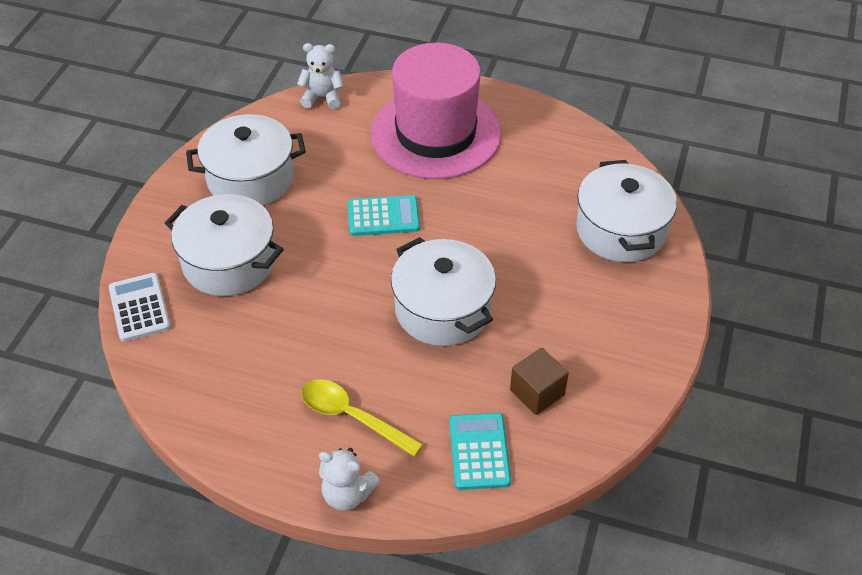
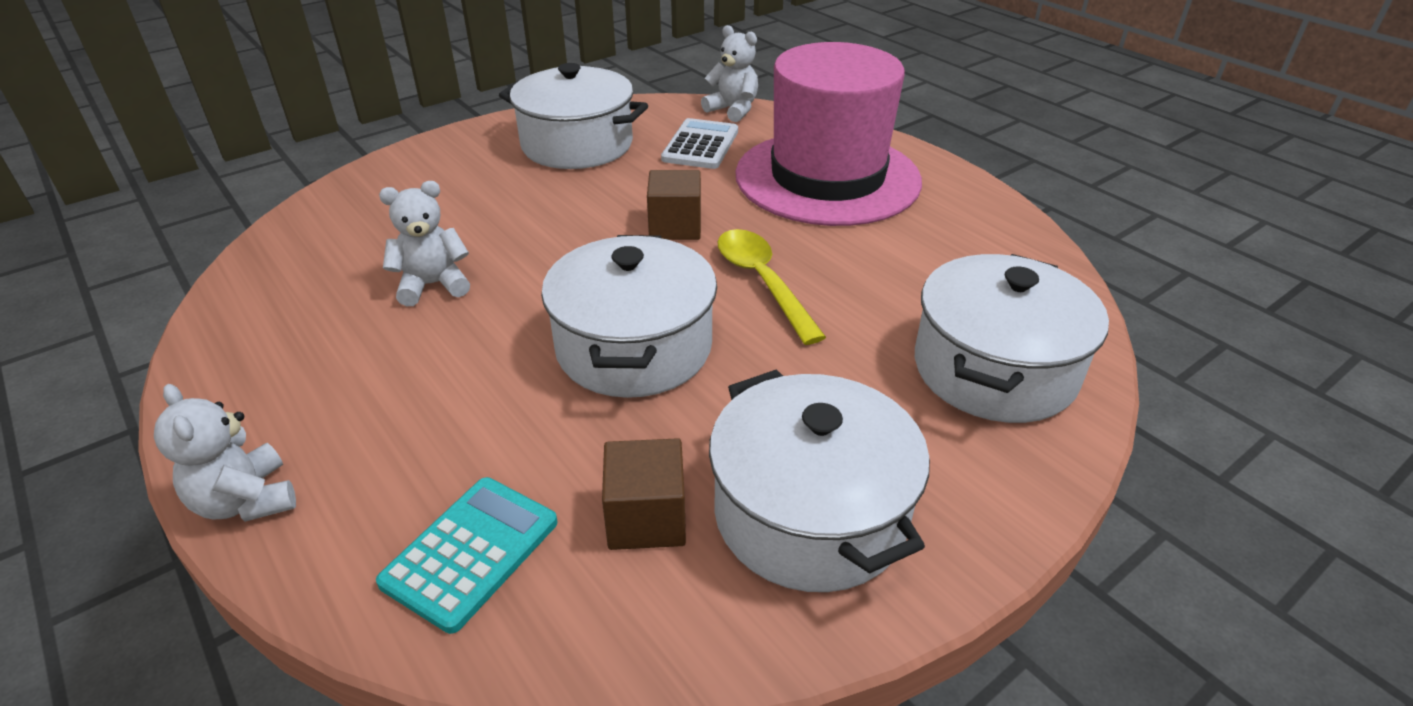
camera: 35 degrees right, 10 degrees down
white calculator [109,273,171,342] -> white calculator moved to [661,118,738,169]
white pot [165,194,284,296] -> white pot moved to [709,369,930,592]
yellow spoon [301,379,423,457] -> yellow spoon moved to [717,229,826,345]
turquoise calculator [348,195,420,236] -> brown cube [647,170,701,240]
none -> white teddy bear [379,181,470,306]

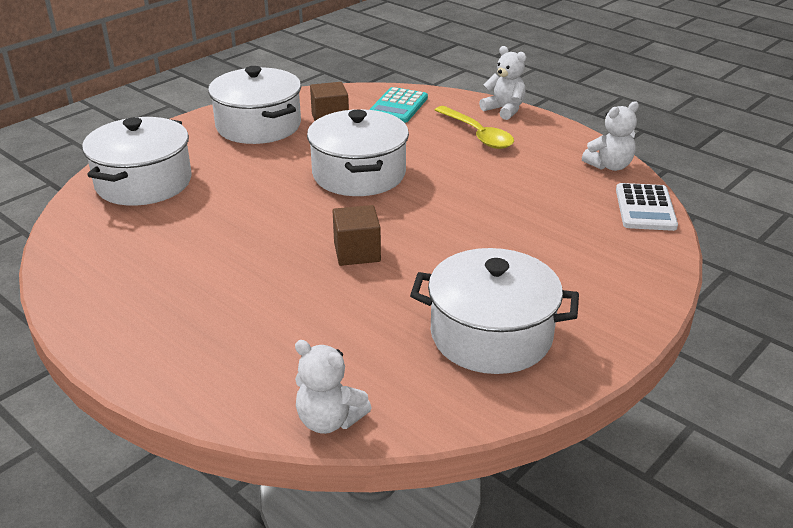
camera: 170 degrees right, 5 degrees down
white teddy bear [379,181,470,306] -> white teddy bear moved to [582,101,639,171]
white calculator [661,118,738,169] -> white calculator moved to [616,183,678,231]
yellow spoon [717,229,826,345] -> yellow spoon moved to [435,106,514,149]
pink hat [735,42,922,226] -> none

